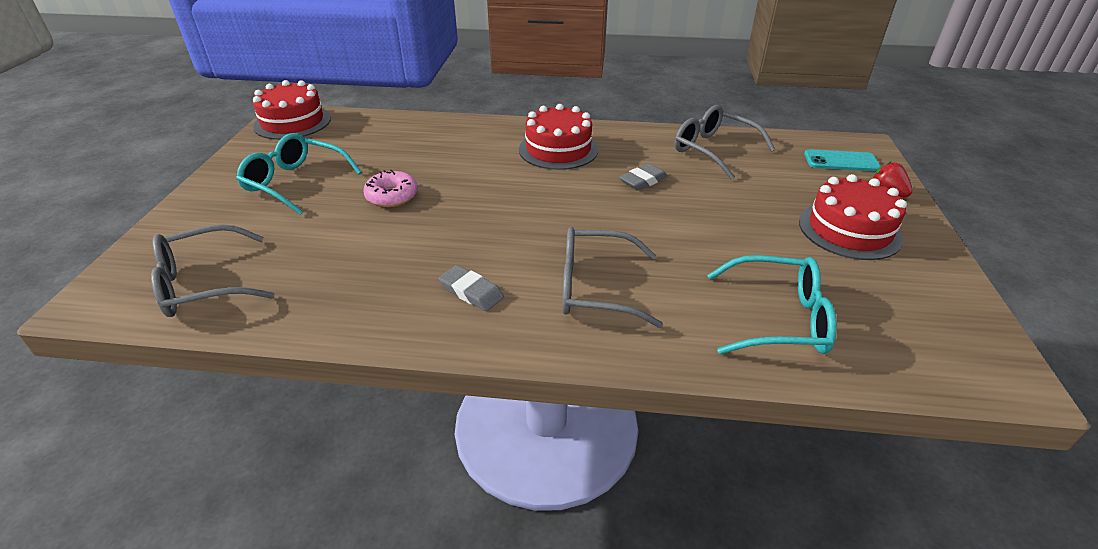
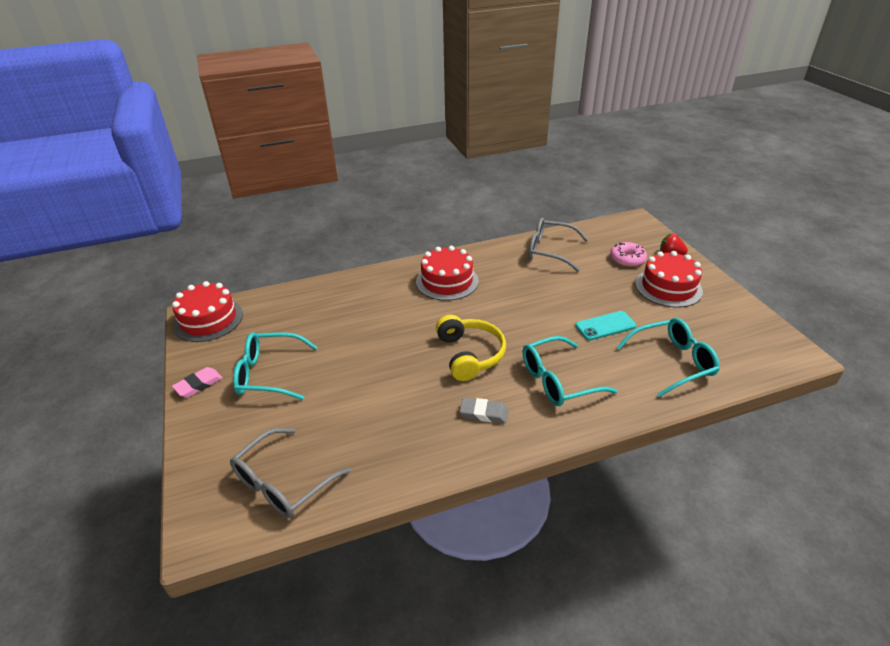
camera: 25 degrees left, 0 degrees up
pink donut [363,170,418,207] -> pink donut moved to [610,242,647,267]
grey glasses [562,227,663,328] -> turquoise glasses [523,336,617,406]
grey eraser [619,164,668,191] -> none
turquoise phone [804,149,881,171] -> turquoise phone moved to [575,311,636,340]
none -> pink eraser [172,367,223,398]
none -> yellow headphones [436,315,506,381]

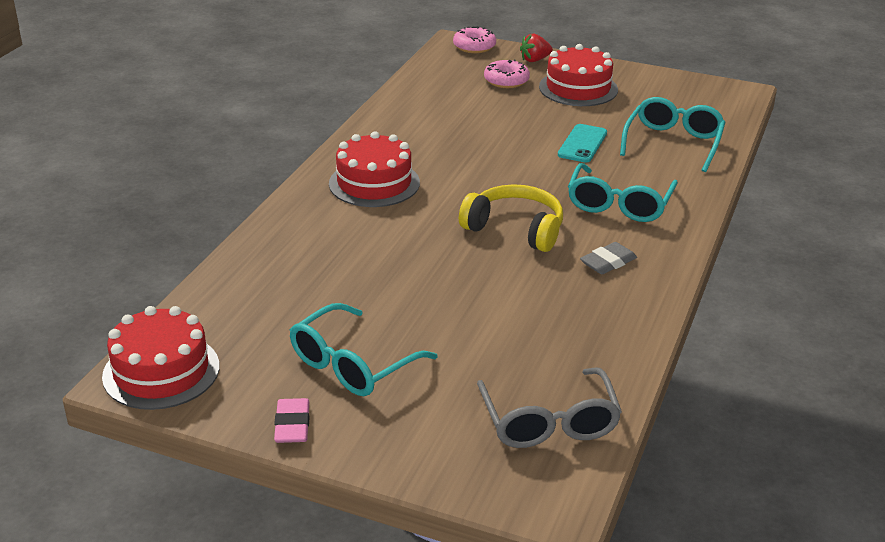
camera: 50 degrees left, 5 degrees down
grey glasses [529,218,588,272] -> none
none -> pink donut [453,26,496,53]

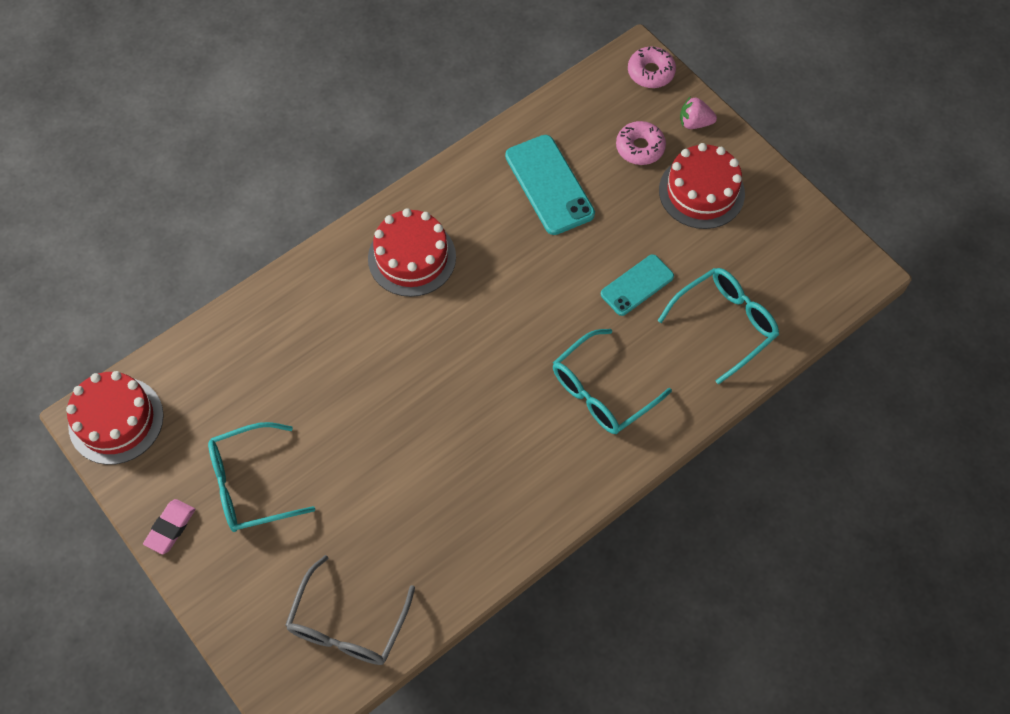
camera: 30 degrees right, 30 degrees up
yellow headphones [459,184,563,252] -> none
red strawberry [520,34,553,62] -> pink strawberry [680,96,717,129]
grey eraser [580,242,637,274] -> none
none -> turquoise phone [505,135,595,235]

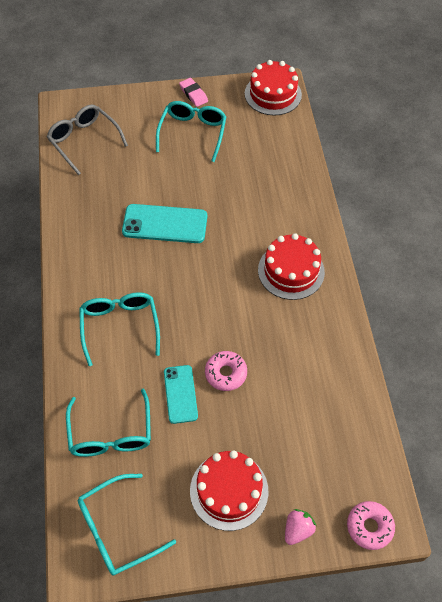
camera: 120 degrees right, 5 degrees down
turquoise phone [505,135,595,235] -> turquoise phone moved to [122,204,207,243]
pink donut [616,121,666,165] -> pink donut moved to [205,351,247,391]
none -> turquoise glasses [78,474,176,575]

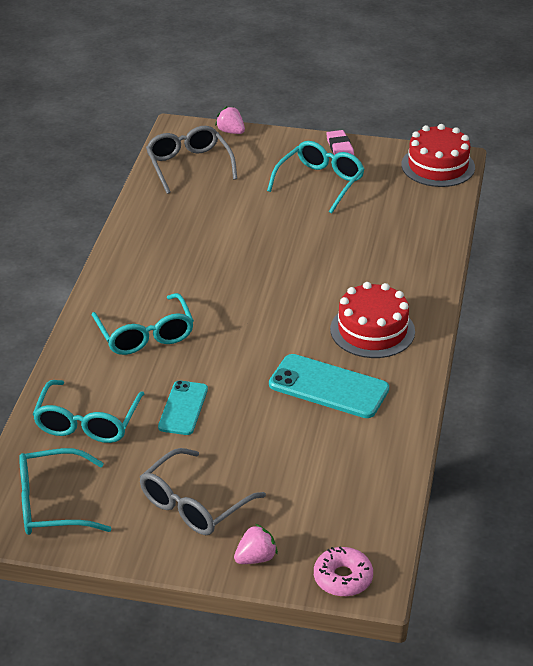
camera: 20 degrees right, 20 degrees down
turquoise glasses [79,292,160,366] -> turquoise glasses turned 150 degrees clockwise [92,293,194,355]
turquoise phone [122,204,207,243] -> turquoise phone moved to [269,354,389,418]
red cake [190,450,268,531] -> grey glasses [140,448,266,535]
pink donut [205,351,247,391] -> none
none -> pink strawberry [215,106,245,134]

